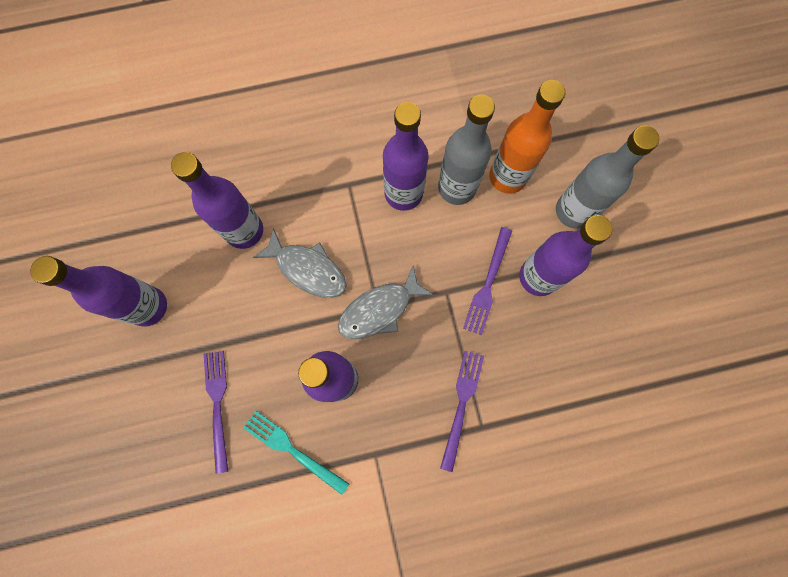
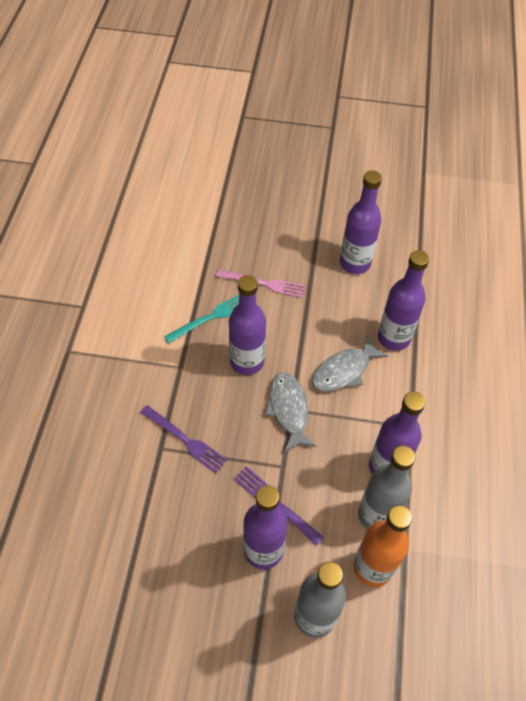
camera: 110 degrees right, 20 degrees down
purple fork [204,351,228,474] -> pink fork [216,270,306,298]

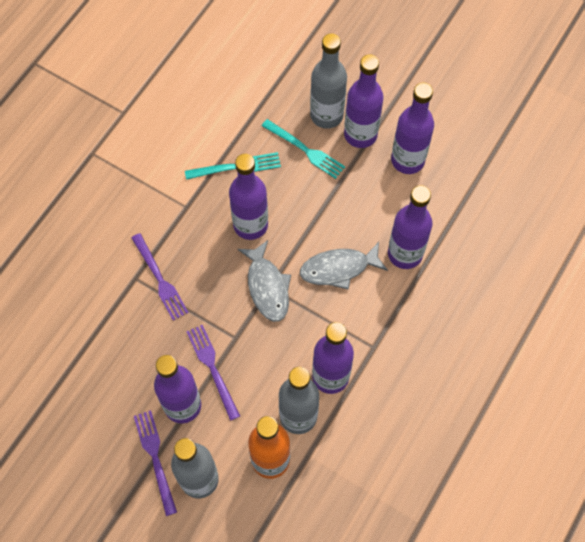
camera: 25 degrees right, 10 degrees up
pink fork [216,270,306,298] -> turquoise fork [262,119,345,179]
grey fish [265,372,316,452] -> grey fish turned 150 degrees clockwise [238,240,291,322]
none -> purple fork [134,410,177,516]
none -> grey bottle [310,33,347,129]
none -> purple bottle [344,54,384,148]

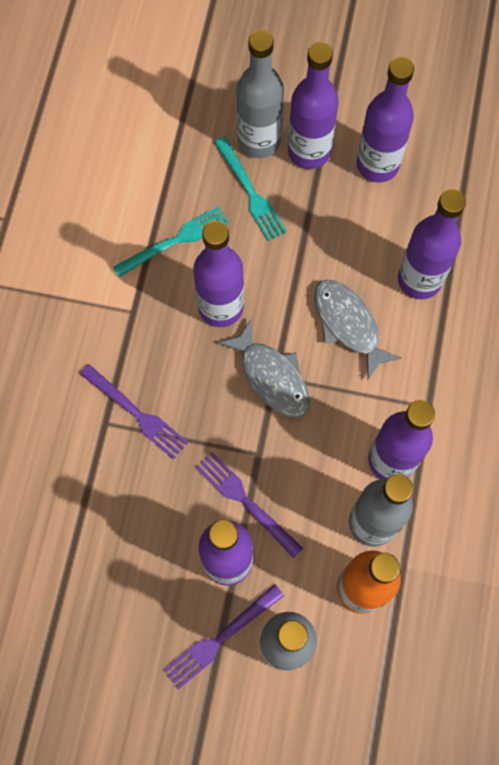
camera: 20 degrees left, 5 degrees up
purple fork [134,410,177,516] -> purple fork turned 90 degrees counterclockwise [163,585,284,690]
turquoise fork [262,119,345,179] -> turquoise fork turned 45 degrees clockwise [214,137,287,241]
grey fish [300,242,388,290] -> grey fish turned 90 degrees clockwise [314,280,402,380]

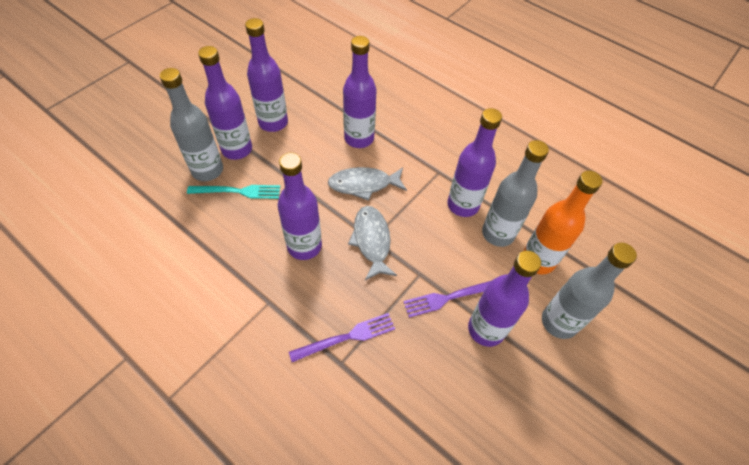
camera: 65 degrees left, 15 degrees down
turquoise fork [113,206,229,277] -> none
purple fork [163,585,284,690] -> none
grey fish [218,319,310,418] -> grey fish turned 90 degrees counterclockwise [348,206,397,280]

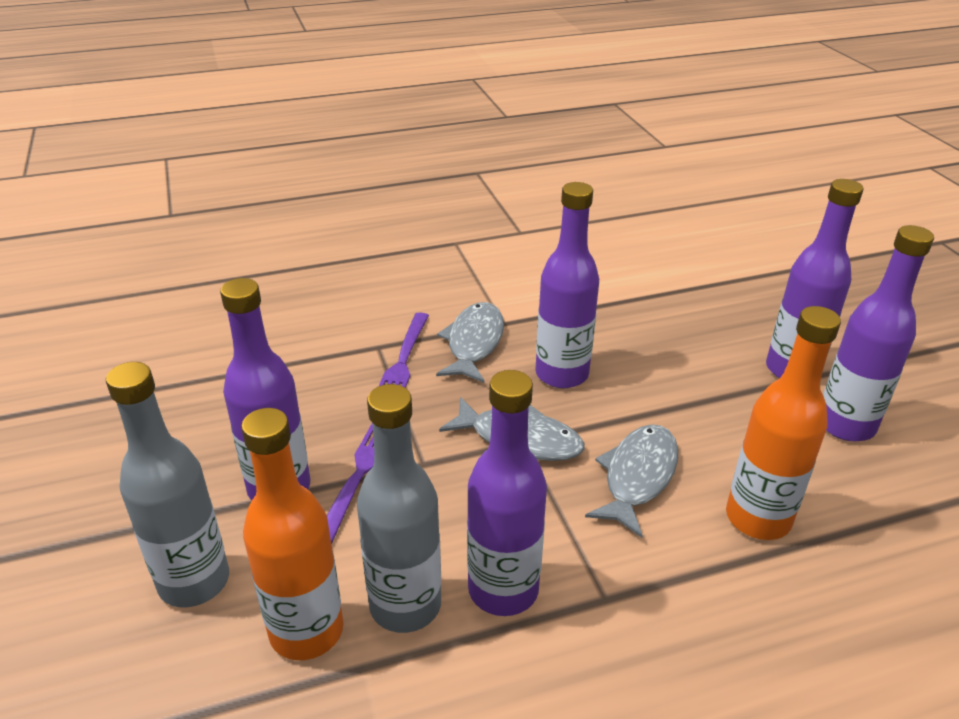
camera: 125 degrees right, 20 degrees down
grey bottle [160,68,223,181] -> none
turquoise fork [187,185,280,199] -> none
purple bottle [343,36,376,148] -> orange bottle [726,306,841,540]
none -> grey fish [436,302,504,383]

